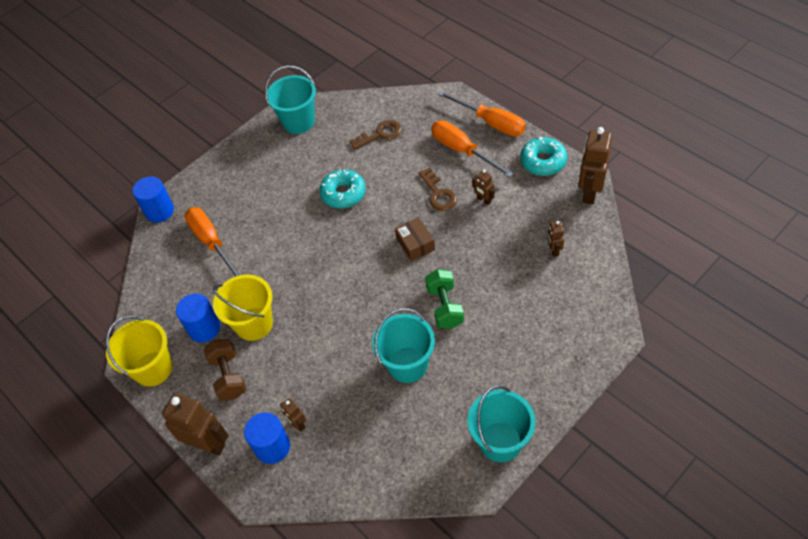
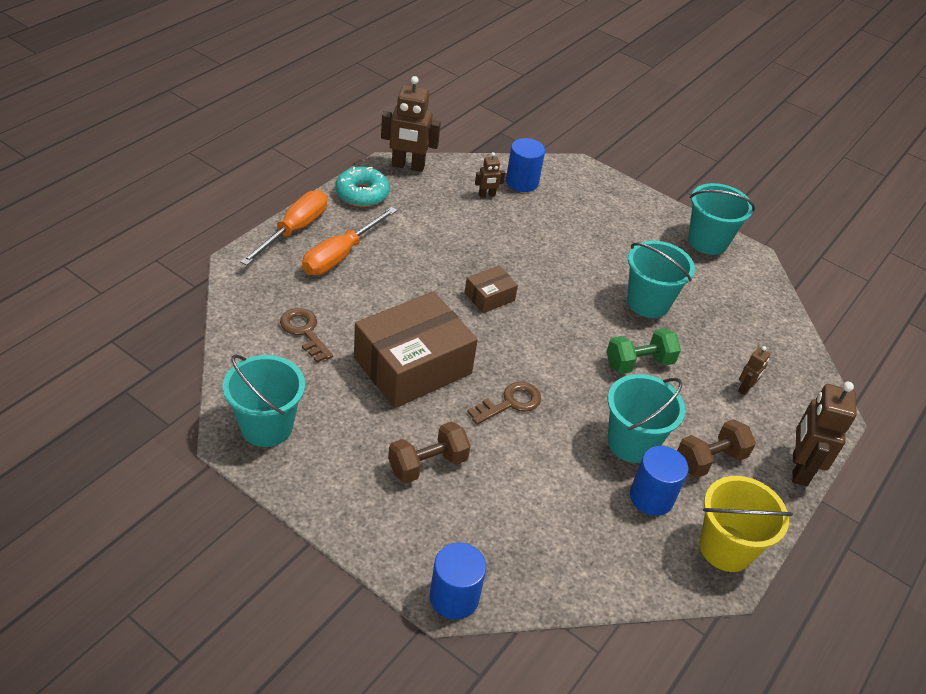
camera: 110 degrees left, 10 degrees down
orange screwdriver [184,207,241,277] -> none
yellow bucket [213,274,273,341] -> turquoise bucket [608,374,685,463]
blue cylinder [244,412,290,464] -> blue cylinder moved to [506,138,545,192]
turquoise donut [319,169,366,208] -> brown box [354,291,478,408]
brown key [418,168,457,211] -> brown key moved to [467,382,541,425]
green dumbbell [425,269,464,329] -> green dumbbell moved to [606,328,681,374]
brown robot [472,170,494,205] -> none
none -> brown dumbbell [388,421,471,483]

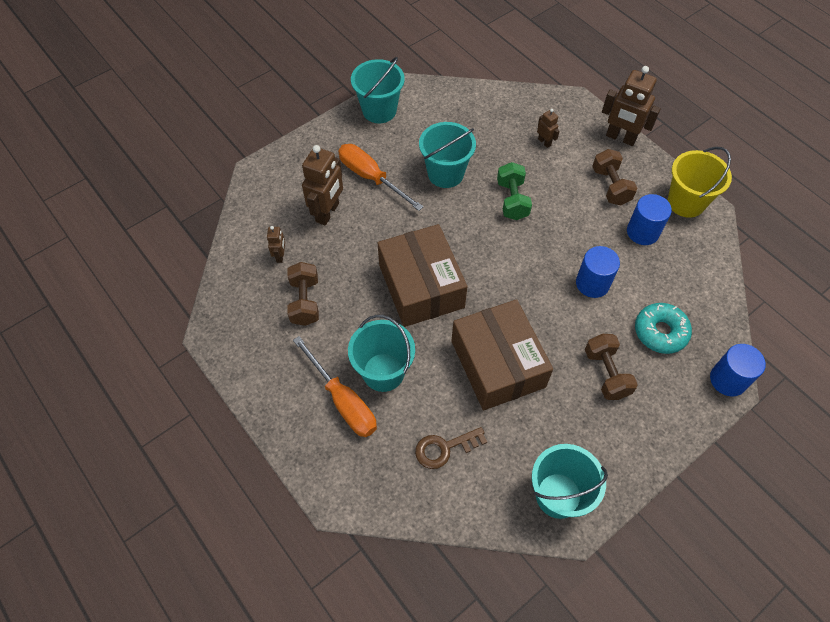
camera: 70 degrees left, 15 degrees up
orange screwdriver [240,190,327,265] -> orange screwdriver moved to [338,144,424,211]
turquoise donut [336,167,390,207] -> turquoise donut moved to [635,303,692,354]
brown robot [381,76,441,172] -> brown robot moved to [302,145,343,226]
brown box [465,265,518,313] -> brown box [378,224,468,327], size x2.15
brown key [467,382,541,425] -> none
blue cylinder [506,138,545,192] -> blue cylinder moved to [576,246,620,298]
turquoise bucket [608,374,685,463] -> turquoise bucket moved to [348,315,415,392]
none -> brown dumbbell [288,262,319,326]

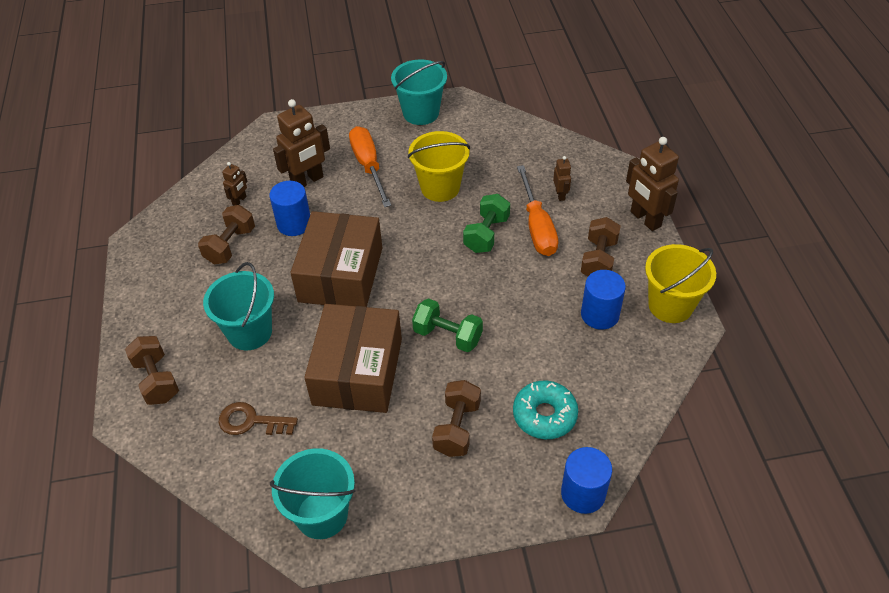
camera: 30 degrees right, 10 degrees down
orange screwdriver [293,336,377,437] -> orange screwdriver moved to [517,165,558,256]
turquoise bucket [419,122,476,188] -> yellow bucket [408,131,470,202]
blue cylinder [576,246,620,298] -> blue cylinder moved to [269,181,310,236]
none -> brown dumbbell [125,336,179,405]
none -> green dumbbell [412,298,483,352]

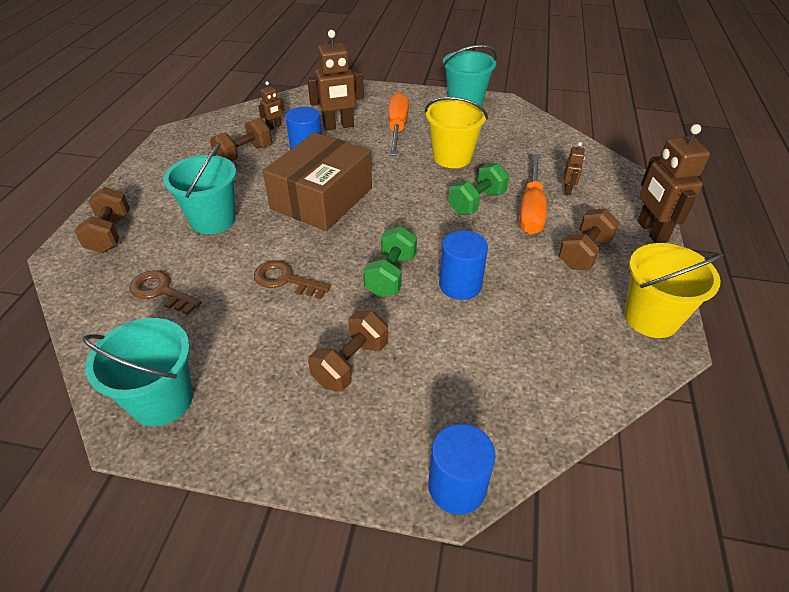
camera: 20 degrees right, 5 degrees down
brown box [304,304,402,413] -> brown key [254,260,331,299]
green dumbbell [412,298,483,352] -> green dumbbell turned 60 degrees clockwise [363,226,417,297]
turquoise donut [513,381,578,439] -> none
blue cylinder [581,270,626,330] -> blue cylinder moved to [439,230,488,300]

